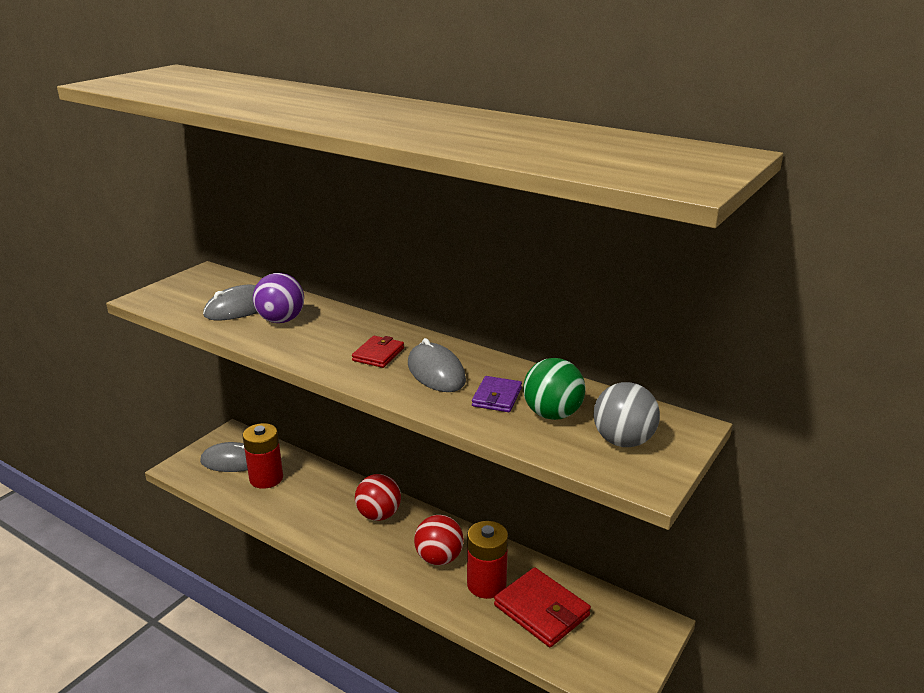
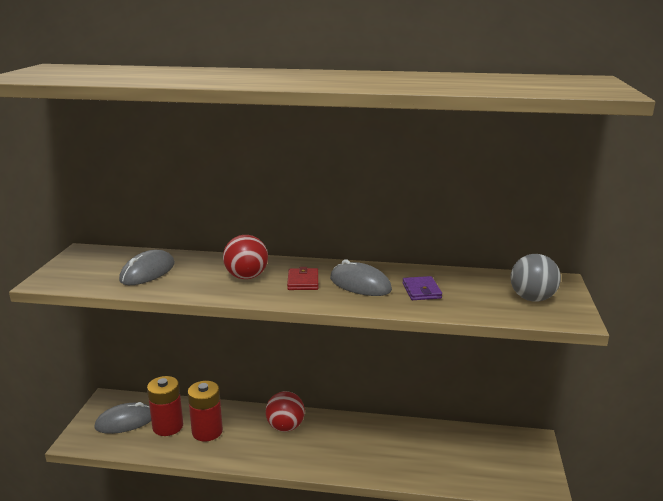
camera: 25 degrees left, 5 degrees down
purple ball [253,273,304,323] -> none
red ball [414,515,464,565] -> red ball moved to [223,235,268,279]
red battery [467,521,508,599] -> red battery moved to [188,381,223,441]
red wallet [494,567,591,647] -> none
green ball [523,358,586,420] -> none

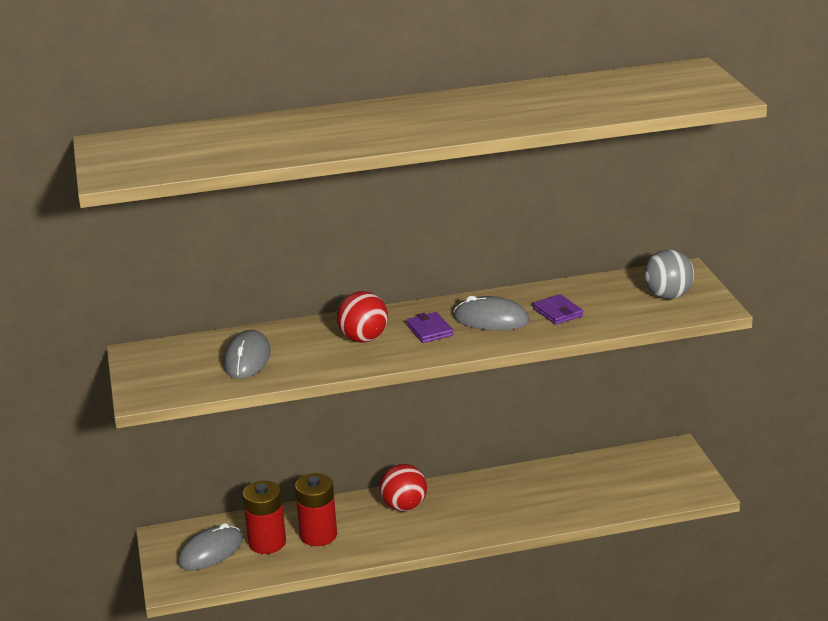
camera: 20 degrees left, 5 degrees up
red wallet [287,267,318,290] -> purple wallet [406,312,453,343]

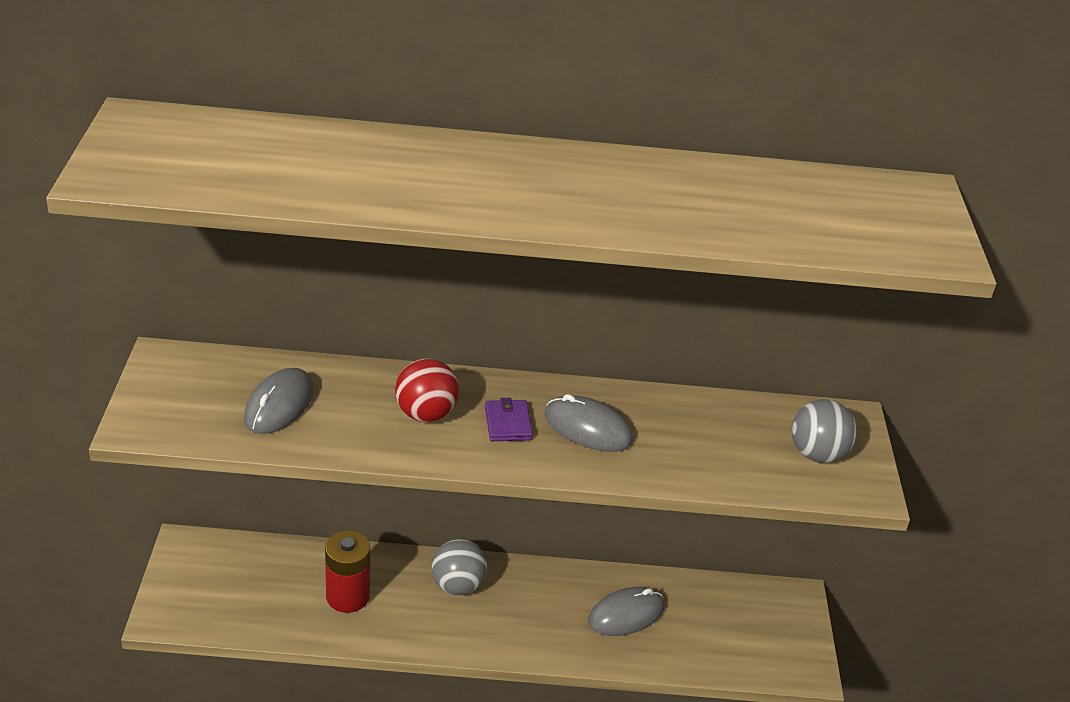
camera: 10 degrees right, 10 degrees up
grey mouse [178,523,243,570] -> grey mouse moved to [588,587,665,636]
red battery [243,481,286,554] -> none
red ball [380,464,427,511] -> grey ball [432,539,487,595]
purple wallet [533,294,583,325] -> none

